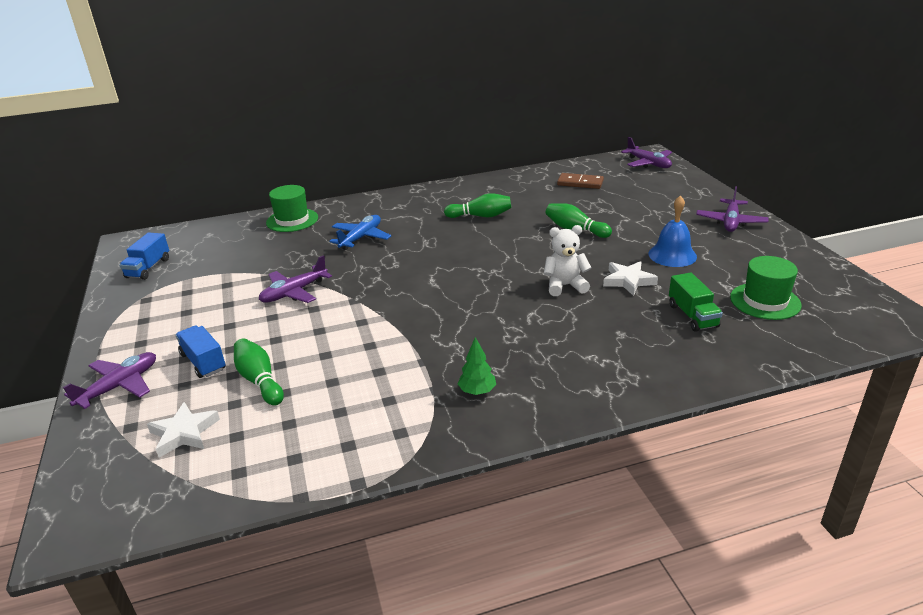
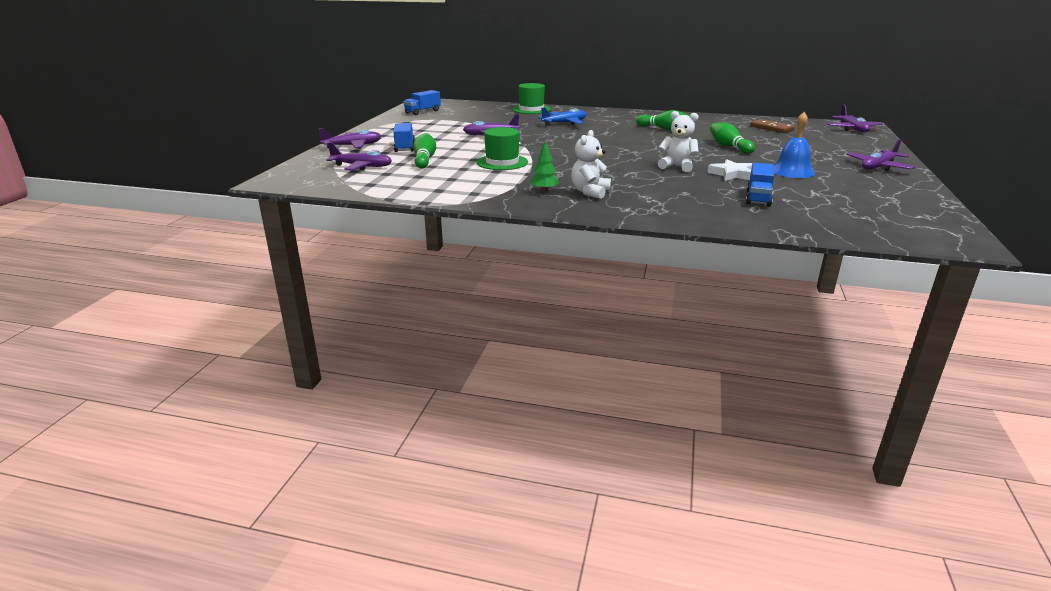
camera: 30 degrees right, 5 degrees down
white star [147,402,220,458] -> purple plane [326,142,392,171]
green truck [669,273,723,332] -> blue truck [746,163,774,206]
green hat [730,256,802,320] -> green hat moved to [477,127,528,170]
none -> white teddy bear [571,130,611,199]

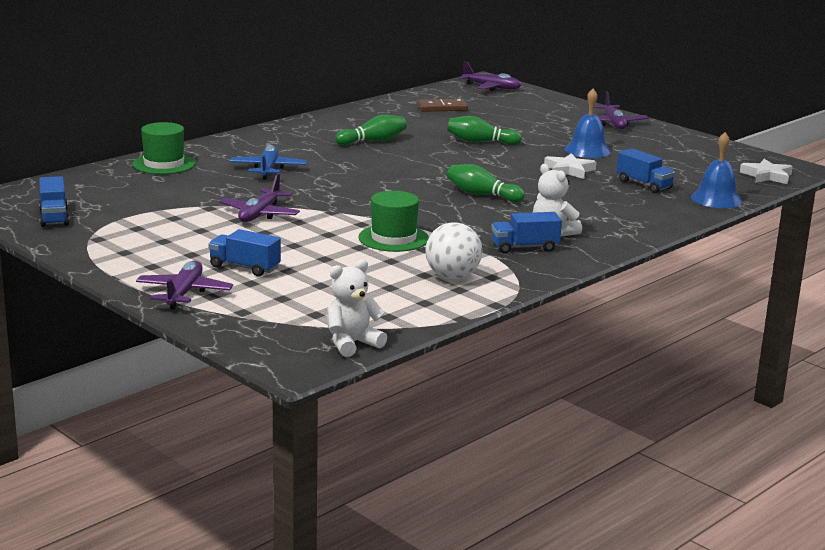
camera: 60 degrees left, 5 degrees down
purple plane [326,142,392,171] -> none
green bowling pin [413,133,436,169] -> green bowling pin moved to [447,164,525,203]
green tree [530,140,560,192] -> blue truck [491,212,562,254]
white teddy bear [658,111,699,172] -> white teddy bear moved to [327,260,387,357]
none -> white ball [425,222,482,279]
none -> blue bell [691,132,743,208]
none -> white star [740,159,793,184]

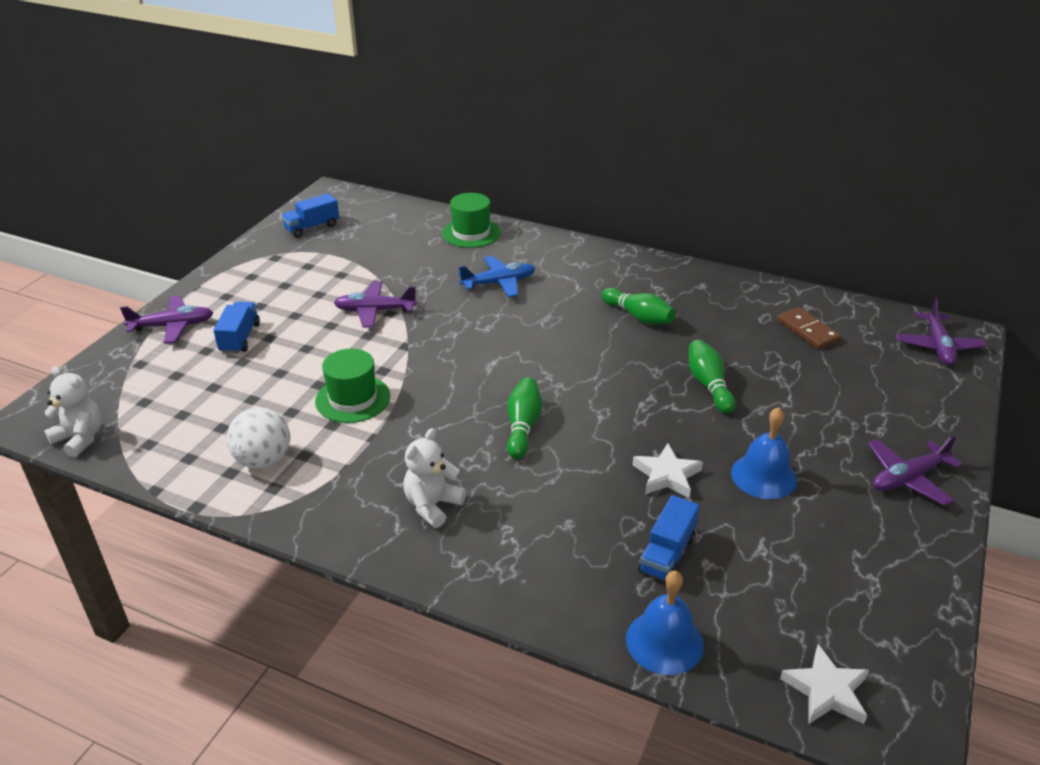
camera: 70 degrees right, 15 degrees up
blue truck [491,212,562,254] -> none

